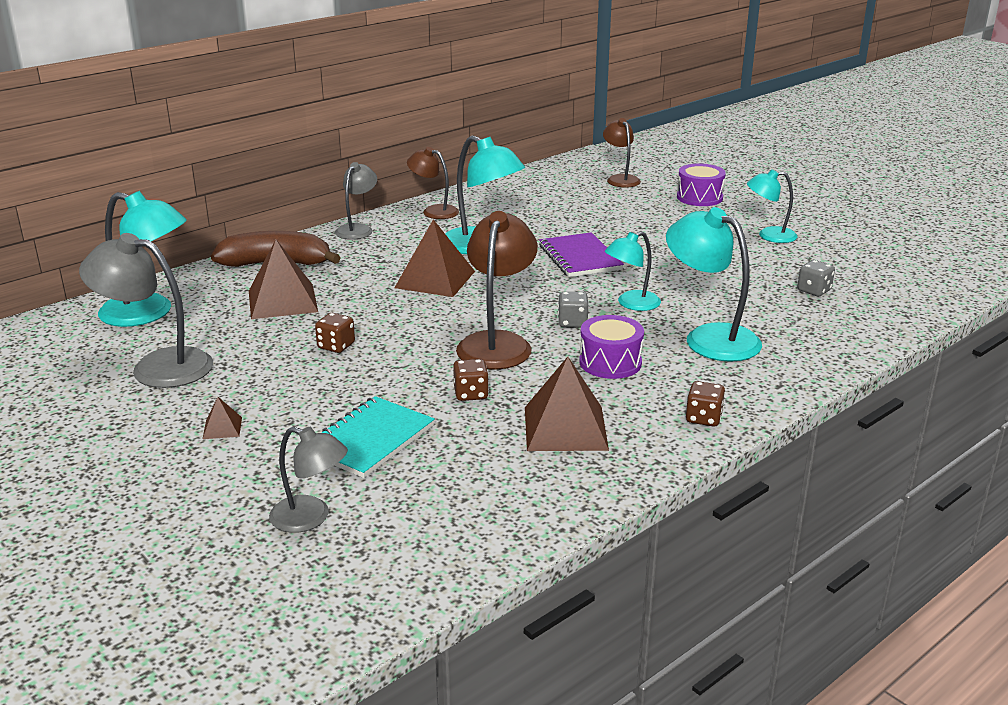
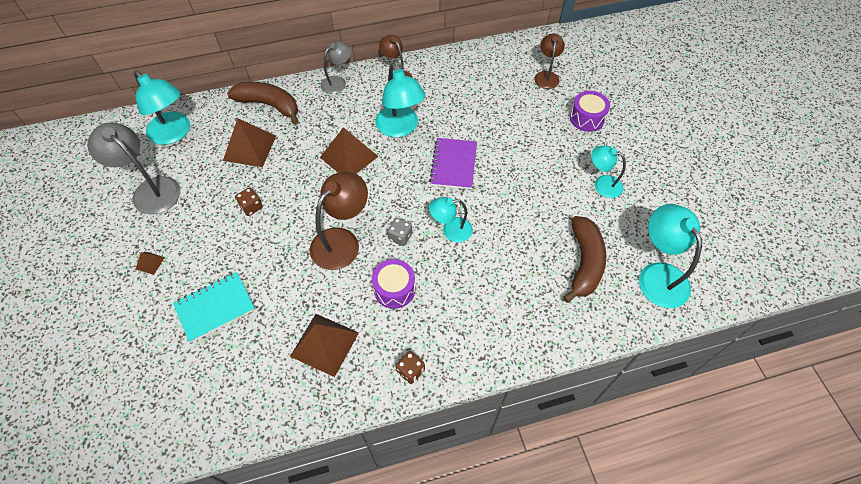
camera: 25 degrees right, 30 degrees up
grey lamp [269,427,348,533] -> none
brown dice [453,359,489,401] -> none
turquoise lamp [666,207,762,362] -> turquoise lamp moved to [639,204,702,308]
grey dice [797,260,835,296] -> brown banana [563,216,606,303]

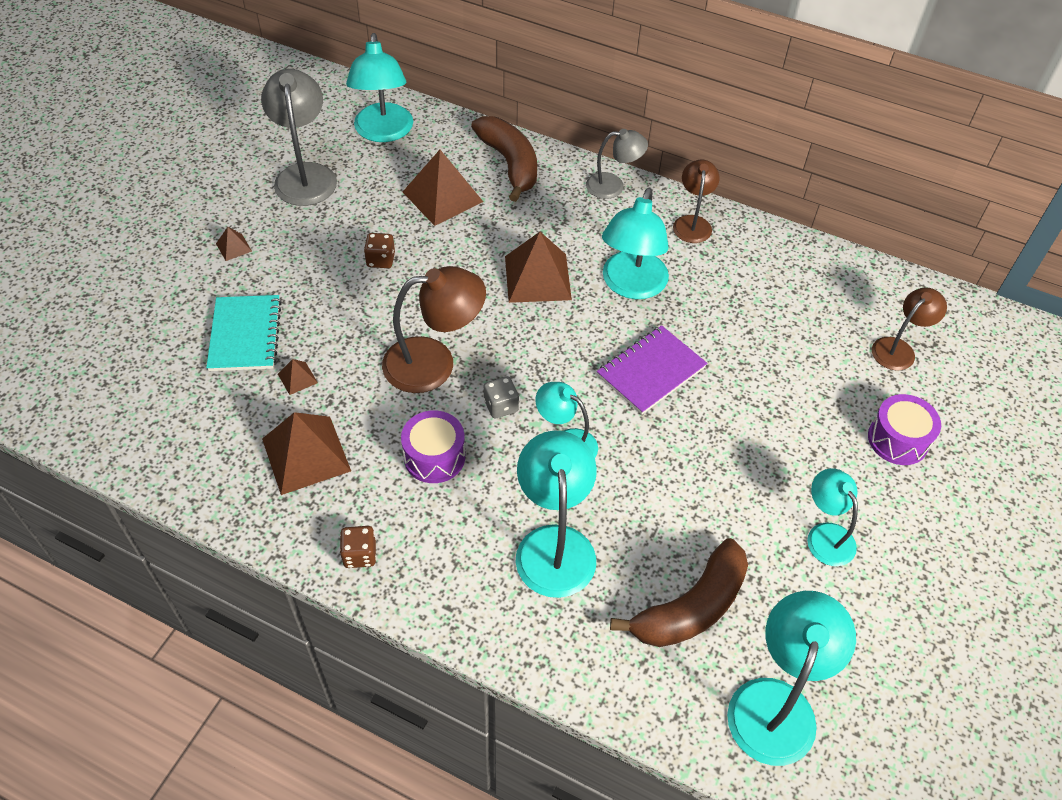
camera: 40 degrees right, 5 degrees down
turquoise notebook [173,272,255,342] -> turquoise notebook turned 75 degrees clockwise [206,295,282,371]
none -> brown pyramid [278,359,318,395]
none -> turquoise lamp [516,430,597,598]

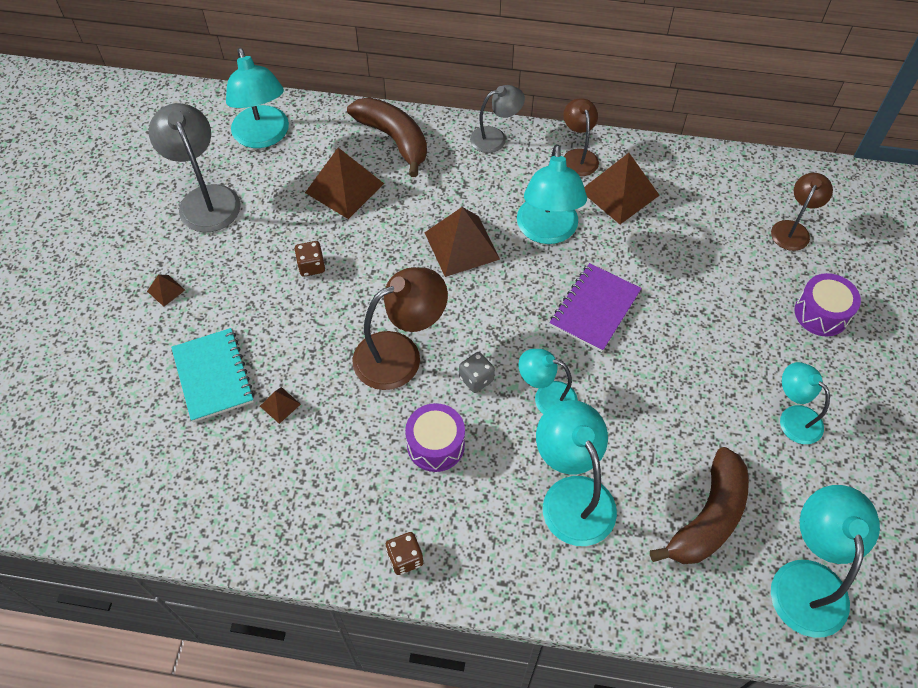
camera: 15 degrees left, 5 degrees up
brown pyramid [262,412,351,495] -> brown pyramid moved to [584,153,660,224]

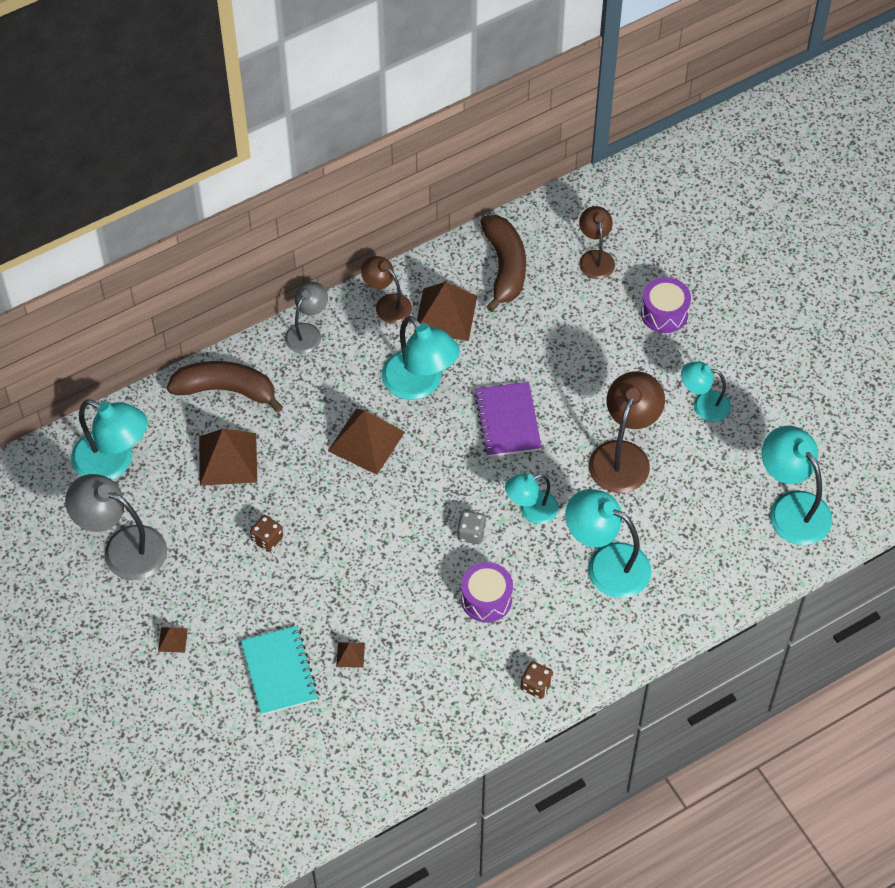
camera: 40 degrees left, 0 degrees up
turquoise notebook [171,328,254,422] -> turquoise notebook turned 45 degrees clockwise [241,626,319,715]
brown lamp [352,267,448,390] -> brown lamp moved to [589,371,665,493]
brown banana [650,447,749,564] -> brown banana moved to [480,215,526,312]

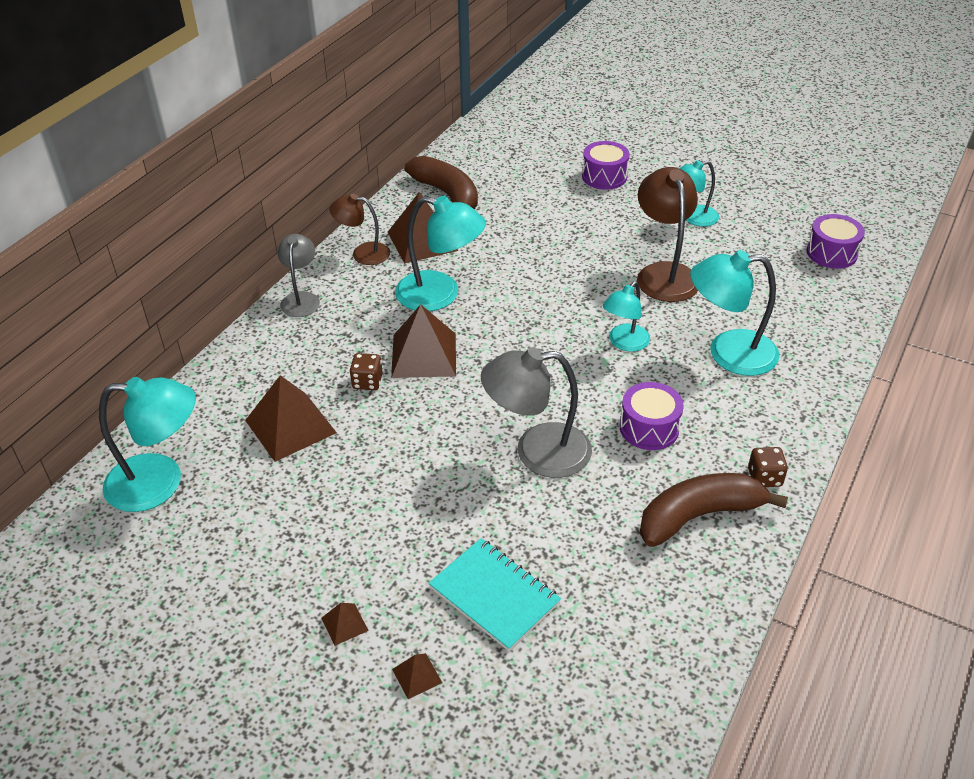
camera: 30 degrees left, 15 degrees down
grey lamp [65,474,167,580] -> grey lamp moved to [481,347,592,478]
brown banana [167,361,283,413] -> brown banana moved to [640,473,788,547]
brown dice [250,515,283,552] -> brown dice moved to [349,353,383,390]
brown pyramid [336,642,365,668] -> brown pyramid moved to [392,653,442,699]
grey dice [457,511,486,544] -> none
purple notebook [474,382,542,457] -> none
brown lamp [579,206,615,279] -> none
turquoise lamp [762,426,832,545] -> purple drum [807,214,865,269]

